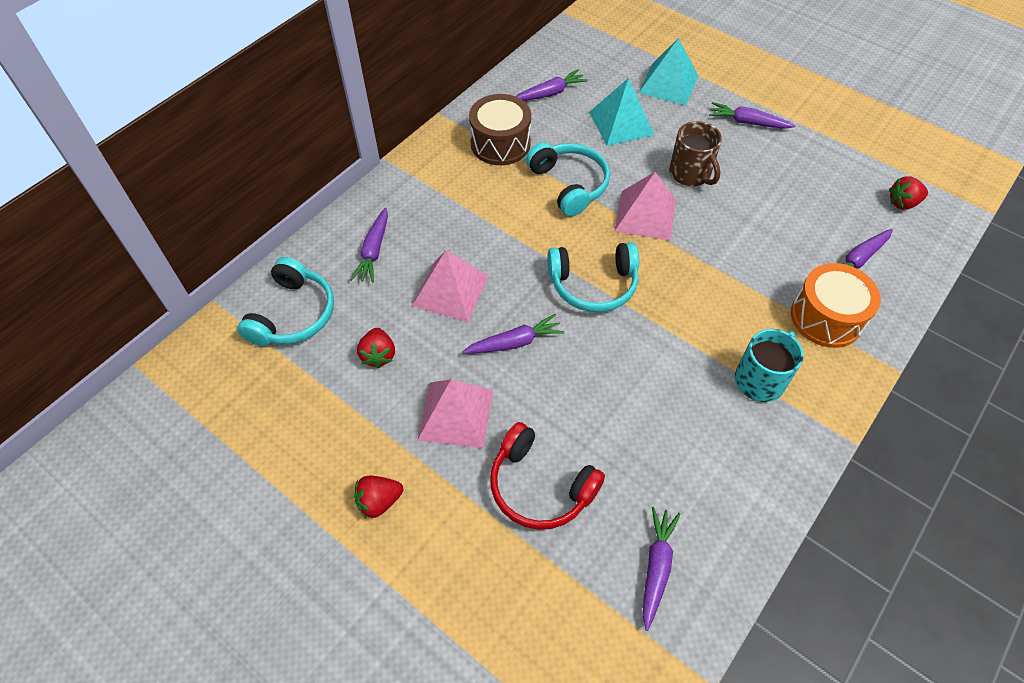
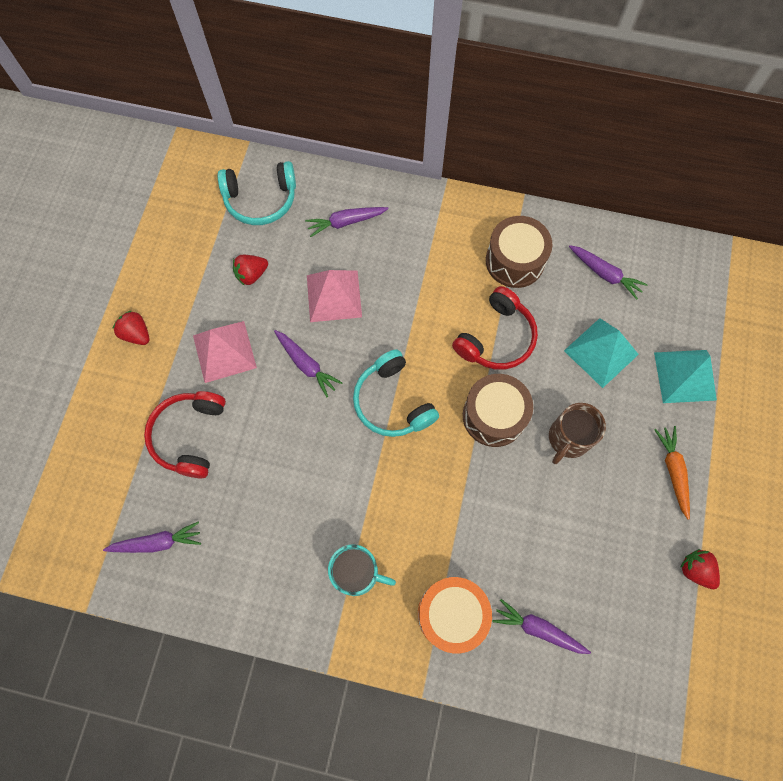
camera: 65 degrees right, 15 degrees up
turquoise headphones [526,142,610,217] -> red headphones [452,286,538,370]
pink pyramid [614,172,676,241] -> brown drum [463,374,533,447]
purple carrot [709,102,796,129] -> orange carrot [654,426,690,520]
red strawberry [889,176,928,210] -> red strawberry moved to [680,549,720,589]

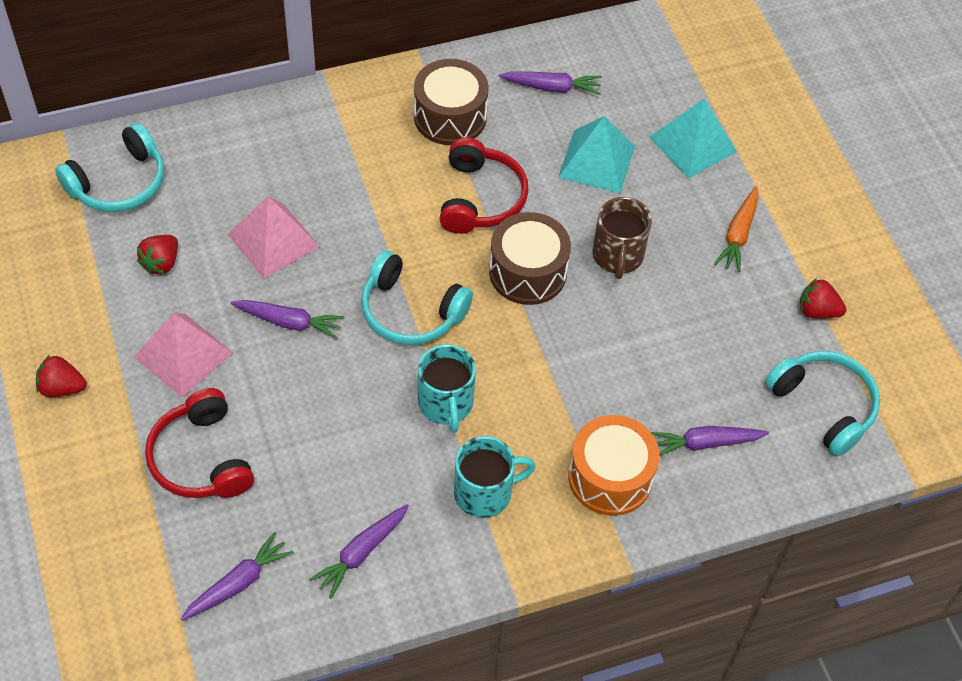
camera: 35 degrees left, 15 degrees down
purple carrot [305,207,388,237] -> purple carrot moved to [309,504,409,599]
orange carrot [654,426,690,520] -> orange carrot turned 120 degrees counterclockwise [714,186,759,272]
none -> turquoise mug [418,344,476,433]
none -> turquoise headphones [765,351,880,456]

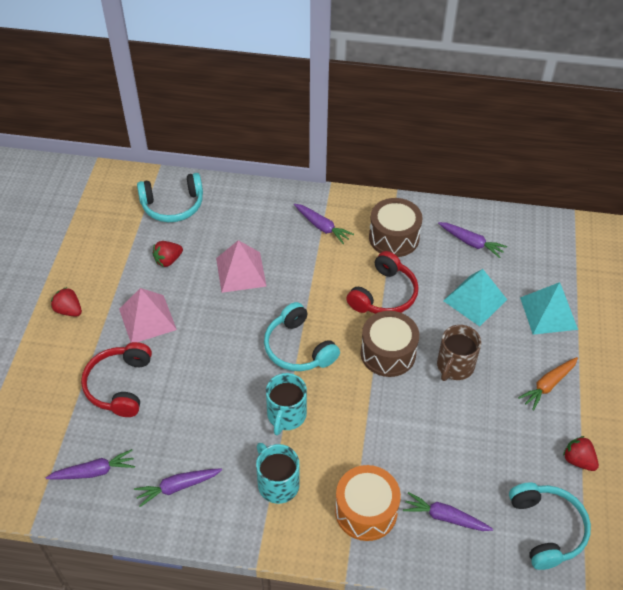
camera: 30 degrees right, 5 degrees down
purple carrot [231,300,344,339] -> purple carrot moved to [294,204,354,244]
turquoise mug [454,436,536,518] -> turquoise mug turned 135 degrees counterclockwise [256,443,300,504]

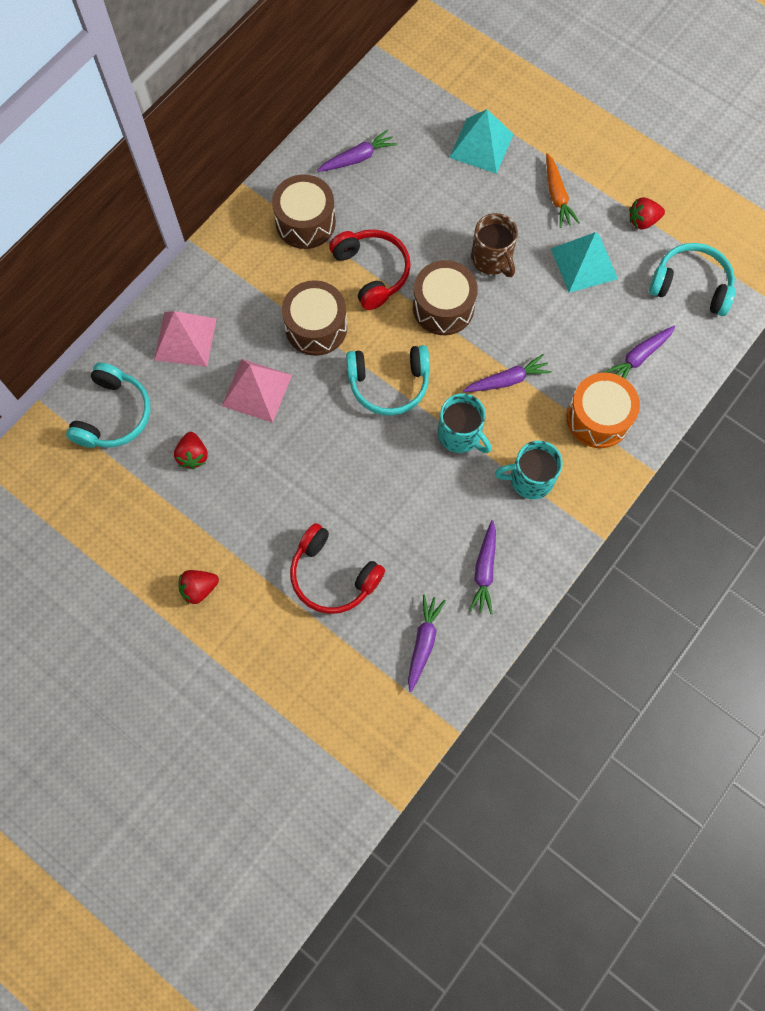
camera: 60 degrees left, 20 degrees up
pink pyramid [119,288,177,343] -> pink pyramid moved to [154,311,217,367]
purple carrot [294,204,354,244] -> purple carrot moved to [463,354,552,392]
turquoise pyramid [443,269,507,327] -> turquoise pyramid moved to [551,232,618,293]
none -> brown drum [282,280,347,356]

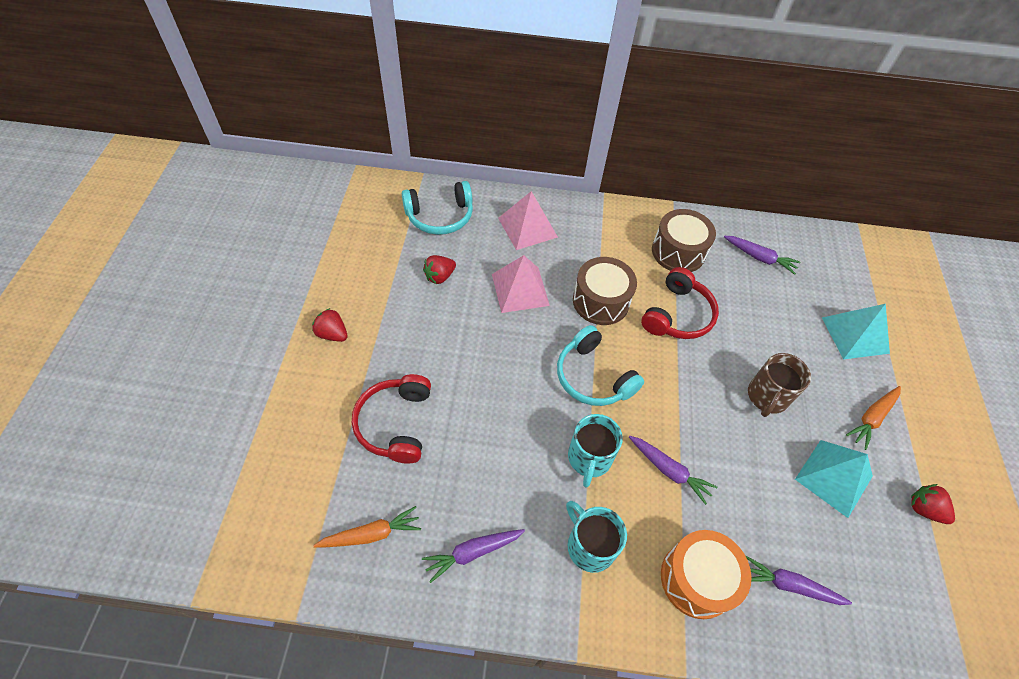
camera: 55 degrees right, 15 degrees down
purple carrot [408,594,446,692] -> orange carrot [313,506,421,547]
brown drum [413,260,478,335] -> none
turquoise headphones [649,243,736,316] -> none

